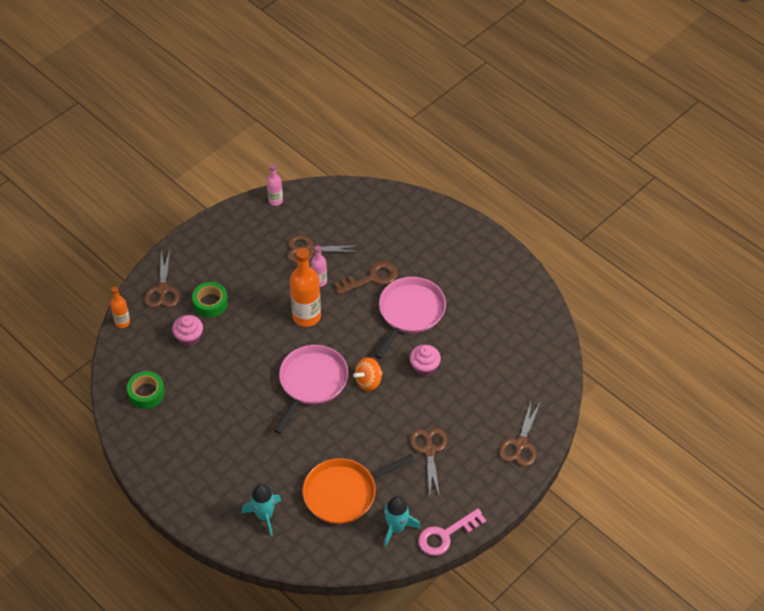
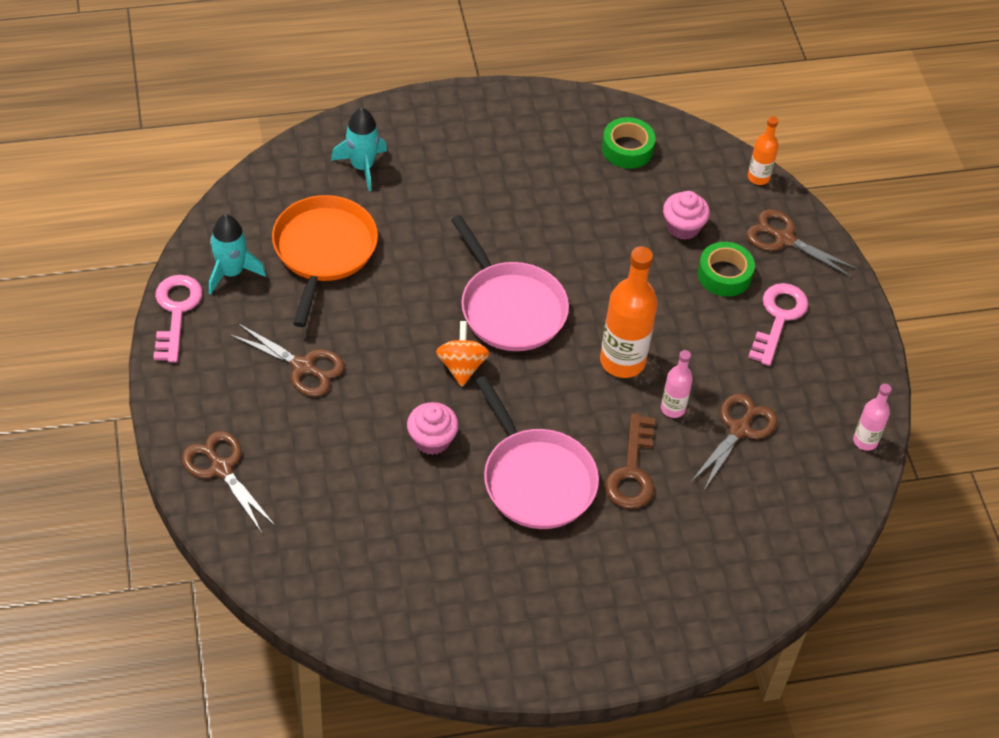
camera: 120 degrees right, 0 degrees up
none -> pink key [748,283,808,366]

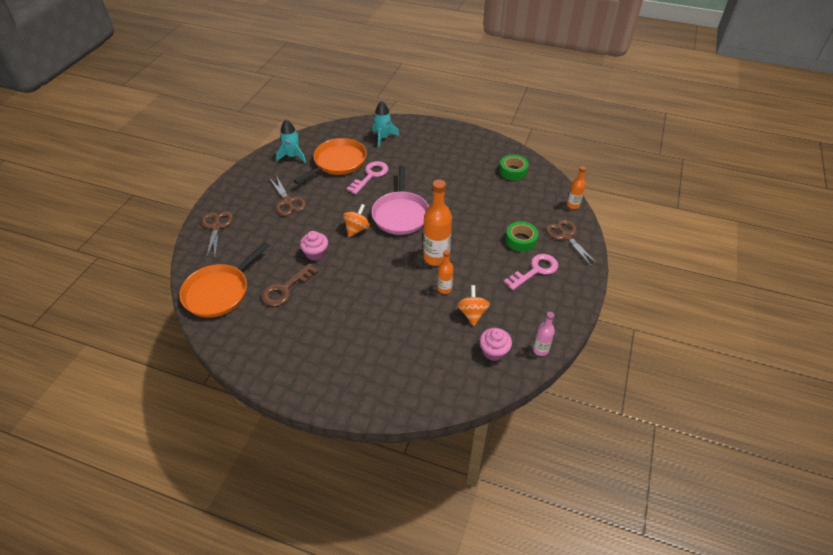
camera: 35 degrees right, 5 degrees down
pink key [153,275,203,362] -> pink key moved to [347,161,388,194]
pink pan [475,376,599,529] -> none
brown key [605,413,655,509] -> brown key moved to [262,263,318,306]
pink bottle [661,350,693,418] -> orange bottle [437,250,454,294]
pink cupcake [663,191,710,240] -> pink cupcake moved to [479,328,512,361]
brown scissors [691,393,777,490] -> orange spinning top [457,285,490,326]
none -> orange pan [179,242,270,318]

